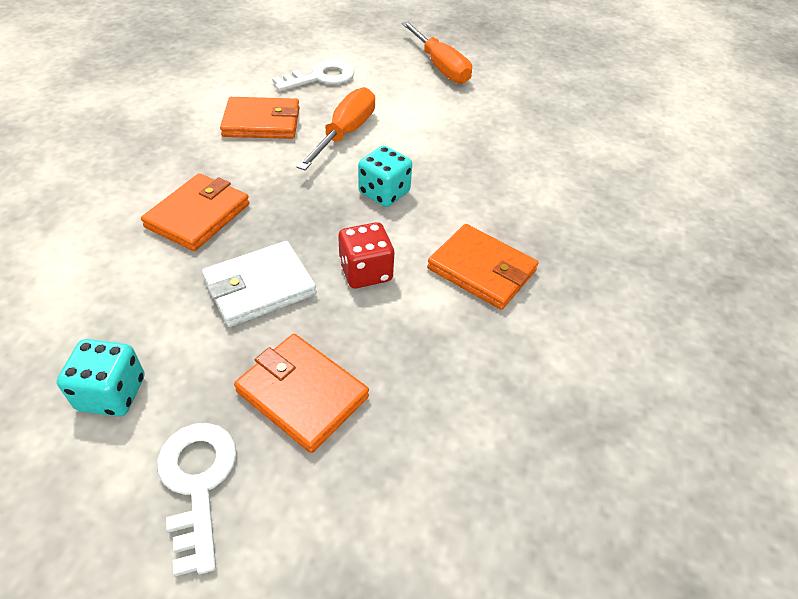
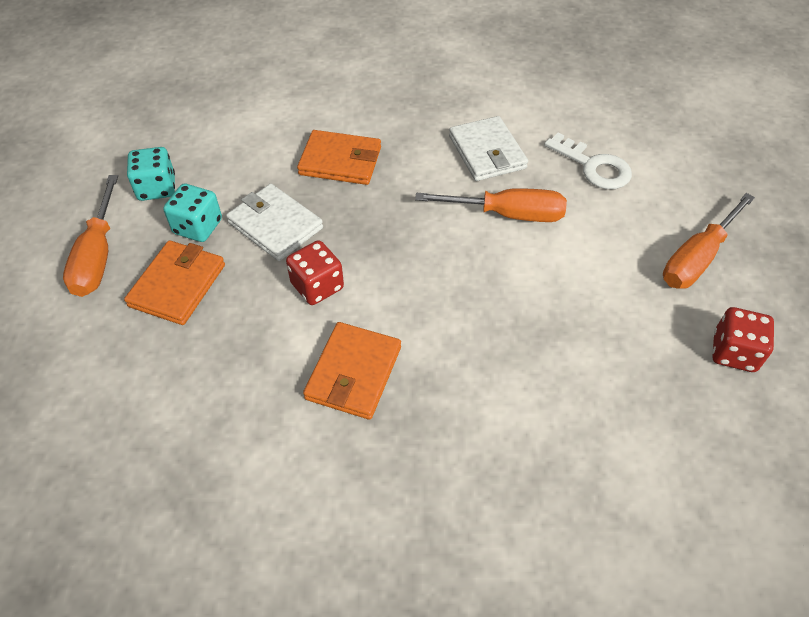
camera: 75 degrees right, 5 degrees up
white key [157,423,237,576] -> orange screwdriver [63,175,118,297]
orange wallet [220,97,299,139] -> white wallet [449,116,528,181]
turquoise dice [358,146,412,207] -> turquoise dice moved to [163,184,222,242]
none -> red dice [712,307,774,372]

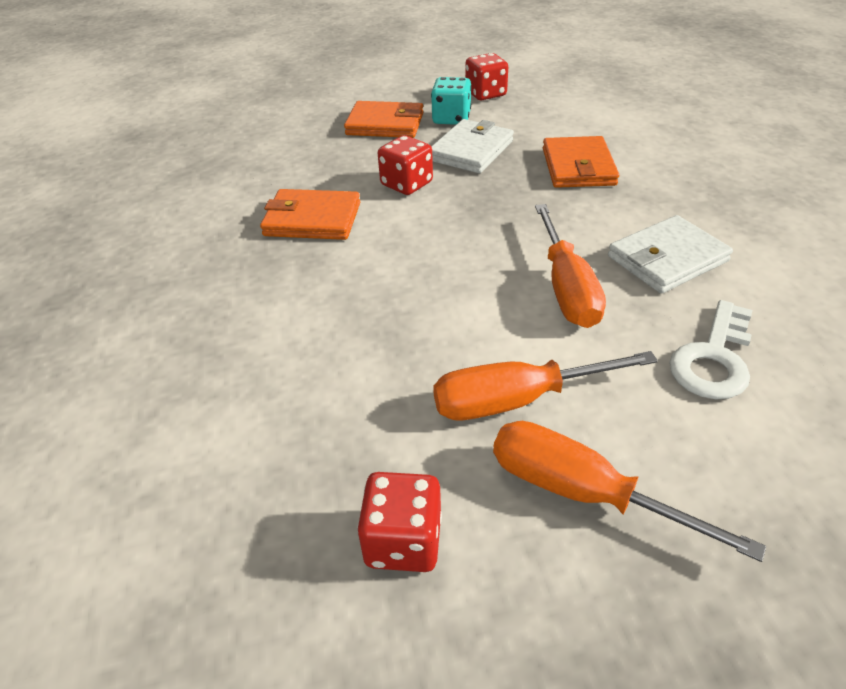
camera: 80 degrees right, 10 degrees down
orange screwdriver [63,175,118,297] -> orange screwdriver moved to [433,351,658,420]
turquoise dice [127,147,175,201] -> red dice [465,53,508,100]

